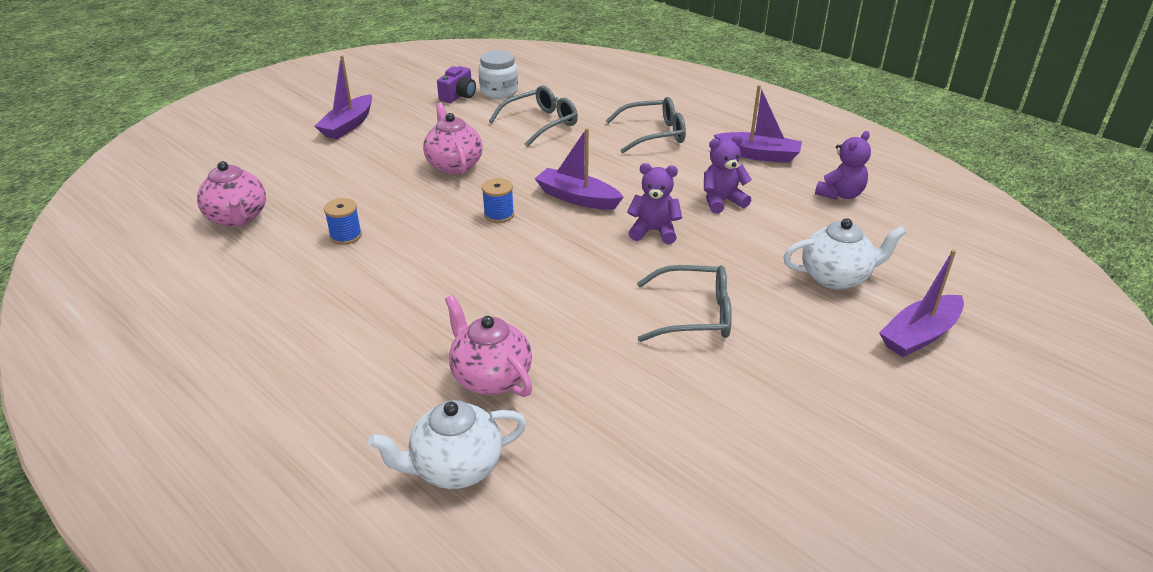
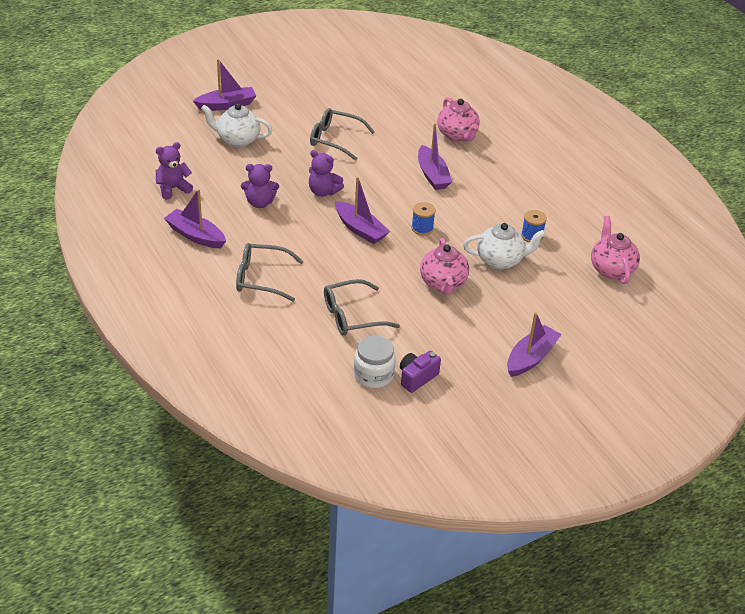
camera: 165 degrees left, 5 degrees up
white teapot [368,400,526,489] -> white teapot moved to [463,223,546,269]
none -> purple boat [418,123,452,190]

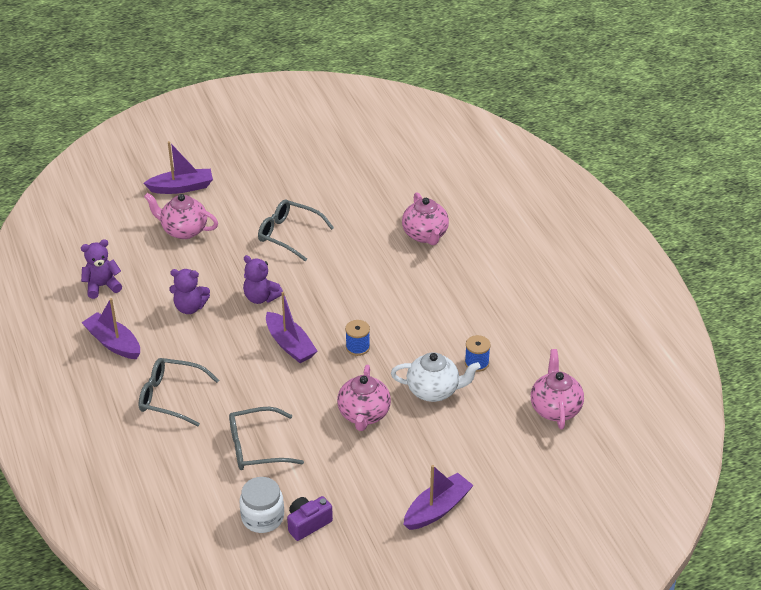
camera: 10 degrees right, 0 degrees up
white teapot [201,103,272,147] -> pink teapot [144,193,218,239]
purple boat [418,123,452,190] -> none

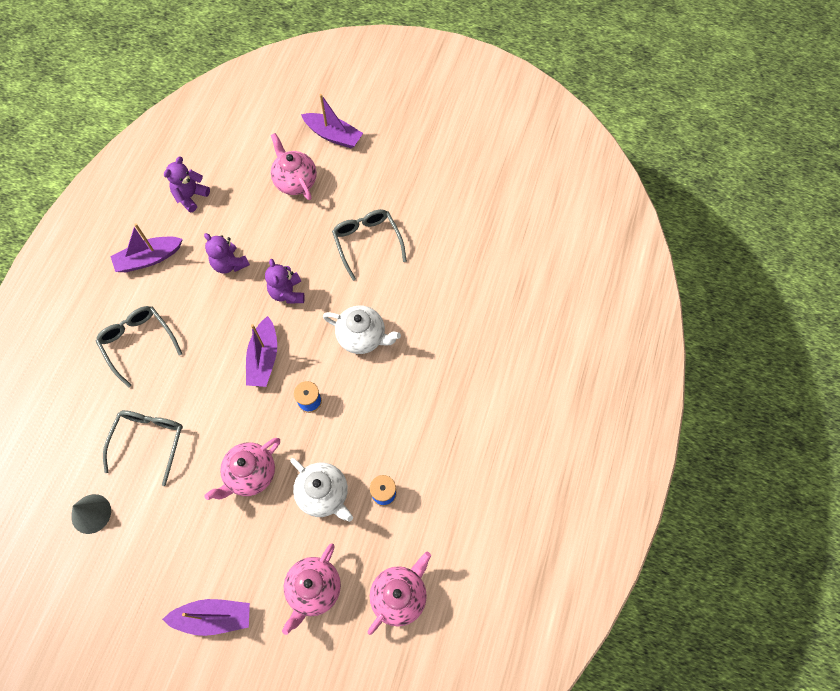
camera: 40 degrees right, 25 degrees up
purple teddy bear [81,239,122,299] -> purple teddy bear turned 75 degrees counterclockwise [164,156,210,212]
purple boat [81,298,140,359] -> purple boat turned 105 degrees counterclockwise [110,223,183,272]
grey glasses [229,407,304,470] -> grey glasses turned 75 degrees clockwise [103,410,183,486]
white jar [240,477,284,533] -> grey cone [71,494,111,534]
purple camera [287,496,333,541] -> none
pink teapot [402,192,449,245] -> pink teapot moved to [282,543,341,635]
none -> white teapot [323,306,401,354]

